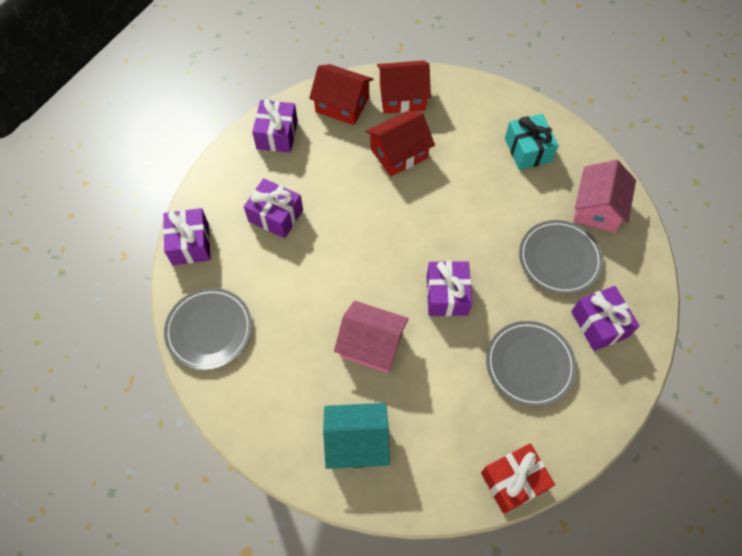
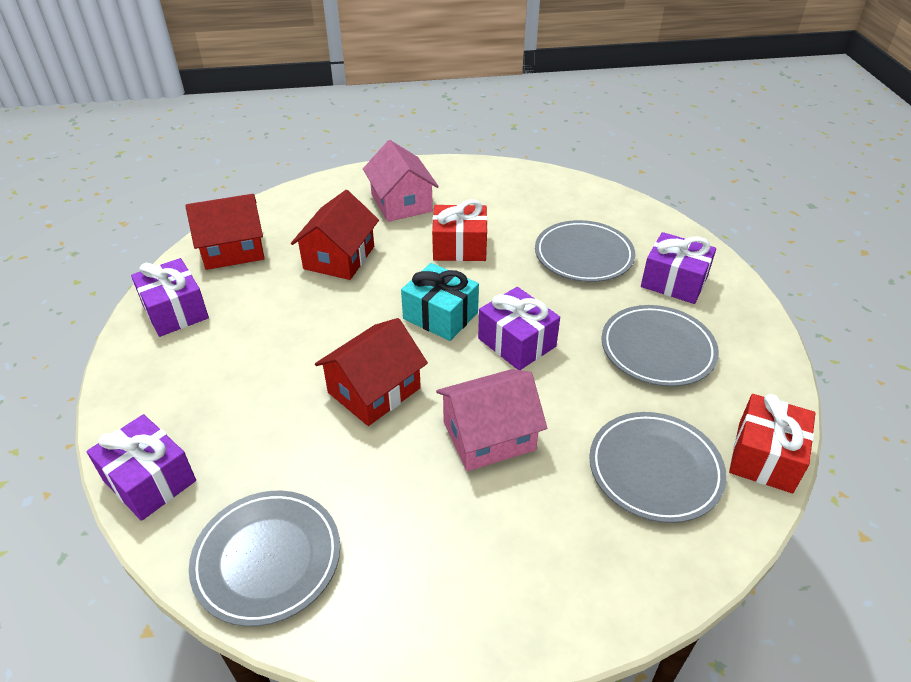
camera: 40 degrees left, 20 degrees down
purple gift [244,178,303,238] -> none
turquoise house [323,403,390,469] -> none
red house [377,60,431,114] -> red house moved to [315,318,428,426]
turquoise gift [505,114,559,170] -> turquoise gift moved to [401,263,479,341]
pink house [573,160,636,232] -> pink house moved to [363,140,439,222]
none -> red gift [432,200,488,261]
none -> grey plate [589,412,727,523]

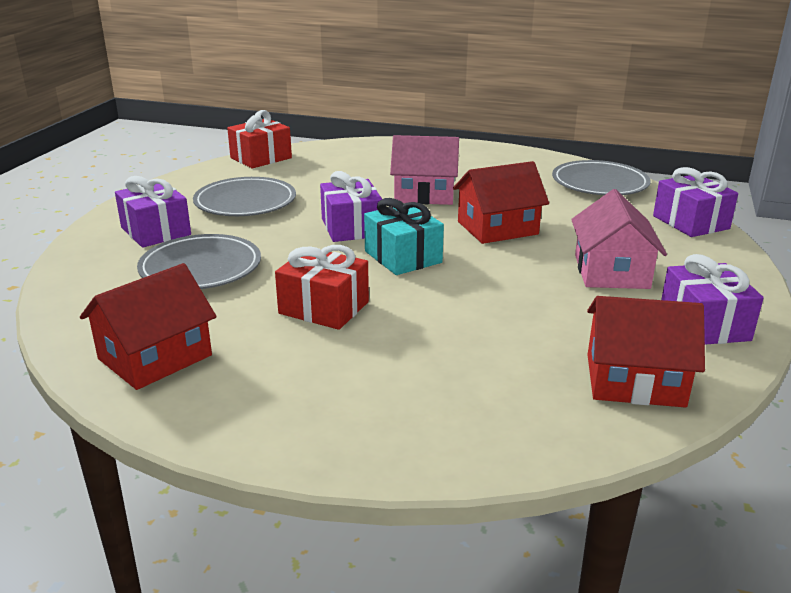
camera: 155 degrees left, 15 degrees down
red house [291,190,379,280] -> red house moved to [80,263,217,390]
pink house [363,140,439,222] -> pink house moved to [571,189,667,289]
grey plate [589,412,727,523] -> none

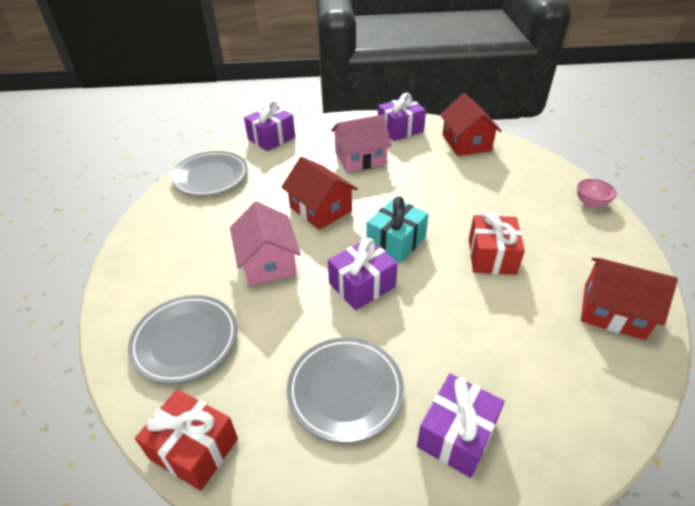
camera: 110 degrees left, 15 degrees up
grey plate [137,234,261,289] -> grey plate moved to [128,295,238,384]
none -> pink bowl [577,179,617,208]

